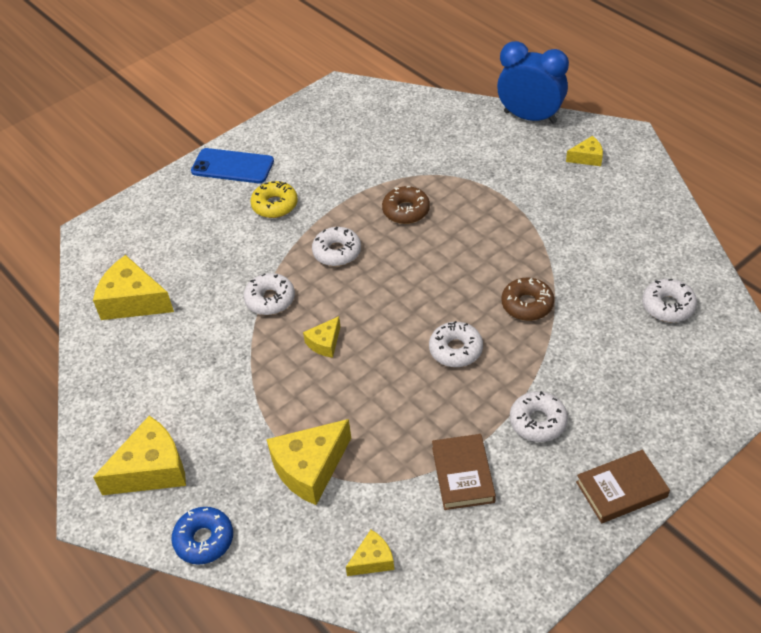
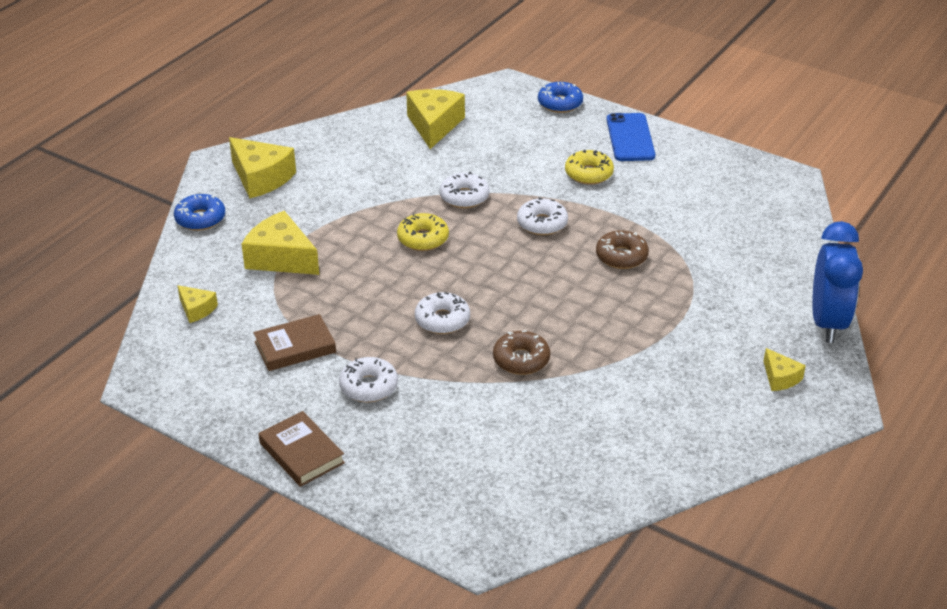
camera: 70 degrees right, 10 degrees down
yellow cheese [303,316,341,358] -> yellow donut [397,213,449,251]
white donut [642,279,697,322] -> none
none -> blue donut [538,82,583,113]

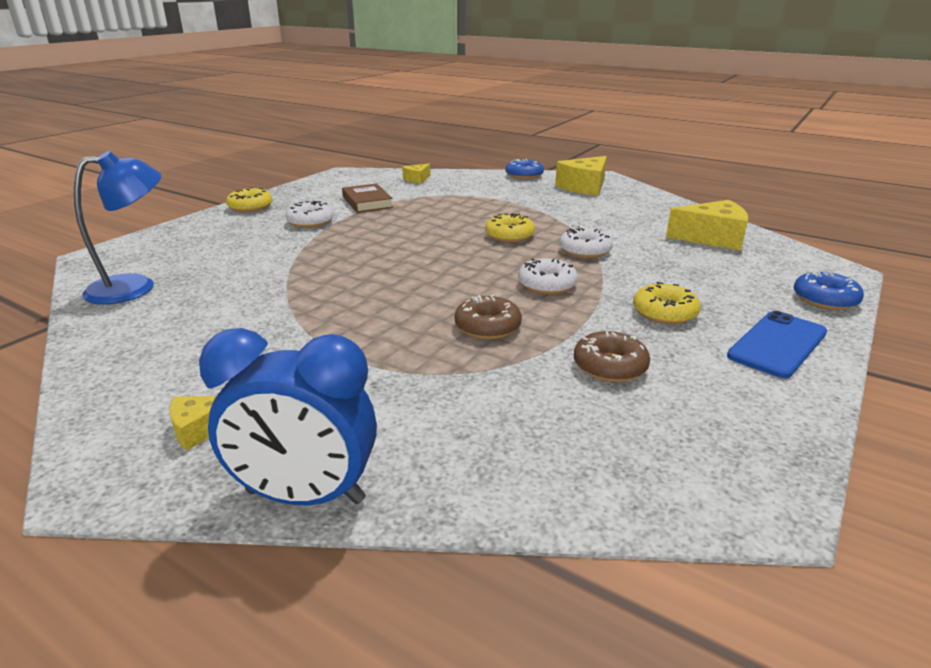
camera: 90 degrees right, 10 degrees down
yellow cheese [242,211,319,275] -> none
brown book [258,411,345,487] -> yellow donut [226,187,273,212]
white donut [415,292,470,334] -> none
brown donut [493,330,550,375] -> brown donut moved to [574,331,650,382]
blue phone [607,113,655,161] -> blue phone turned 45 degrees counterclockwise [727,311,827,378]
none -> blue lamp [74,151,162,305]

